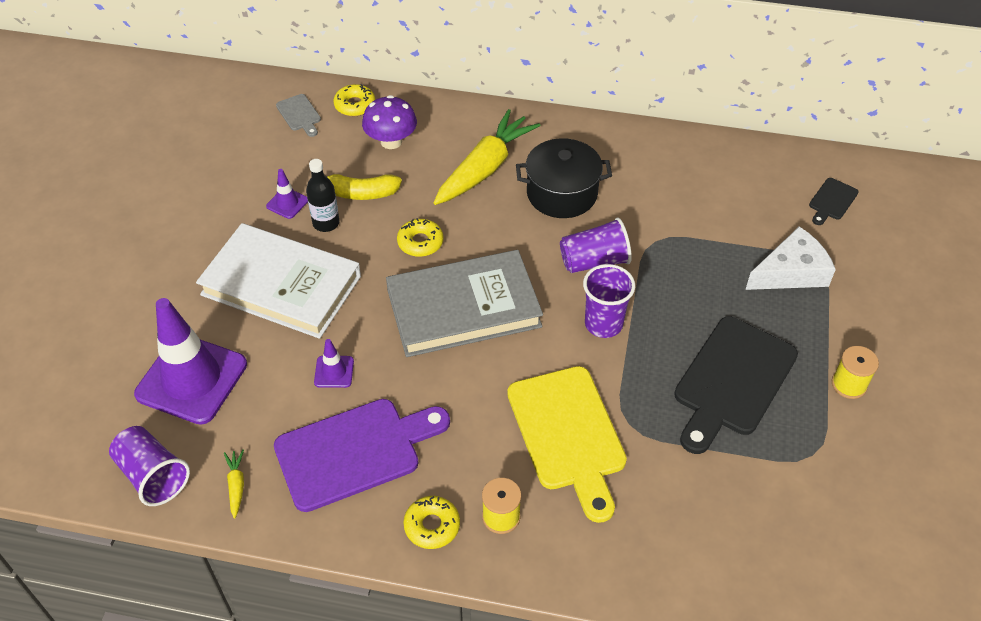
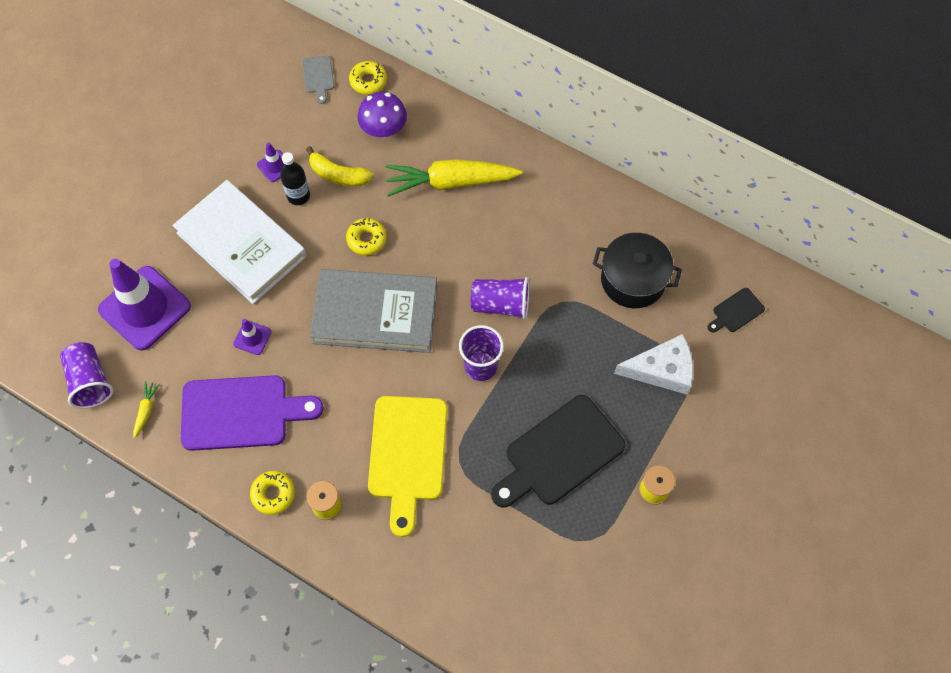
camera: 20 degrees right, 15 degrees up
yellow carrot [434,109,541,205] -> yellow carrot turned 150 degrees counterclockwise [385,159,523,197]
black pot [516,138,612,218] -> black pot moved to [593,233,682,308]

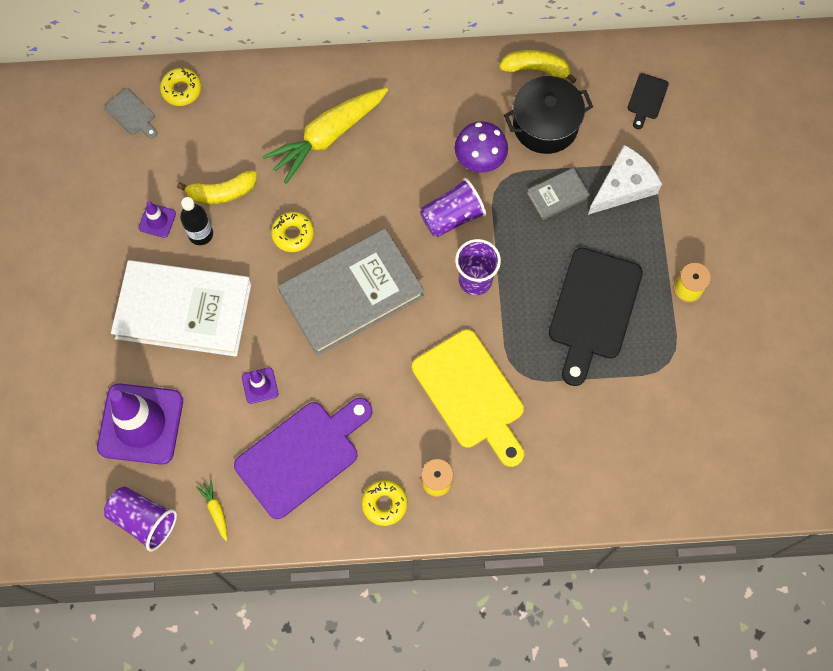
camera: 35 degrees left, 5 degrees up
purple mushroom [358,92,407,138] -> purple mushroom moved to [454,121,508,173]
none -> yellow banana [499,50,577,83]
none -> grey book [527,168,590,220]

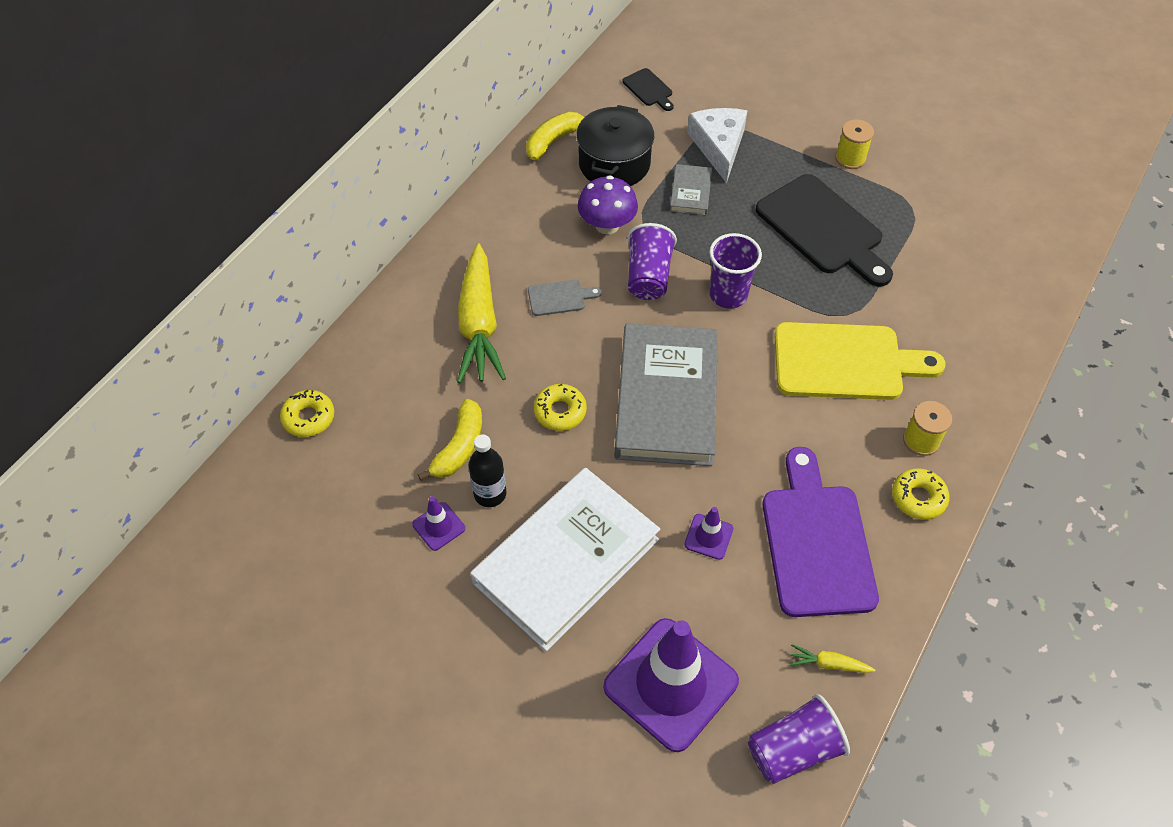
camera: 55 degrees left, 15 degrees down
grey cutting board [105,89,157,138] -> grey cutting board moved to [528,280,602,316]

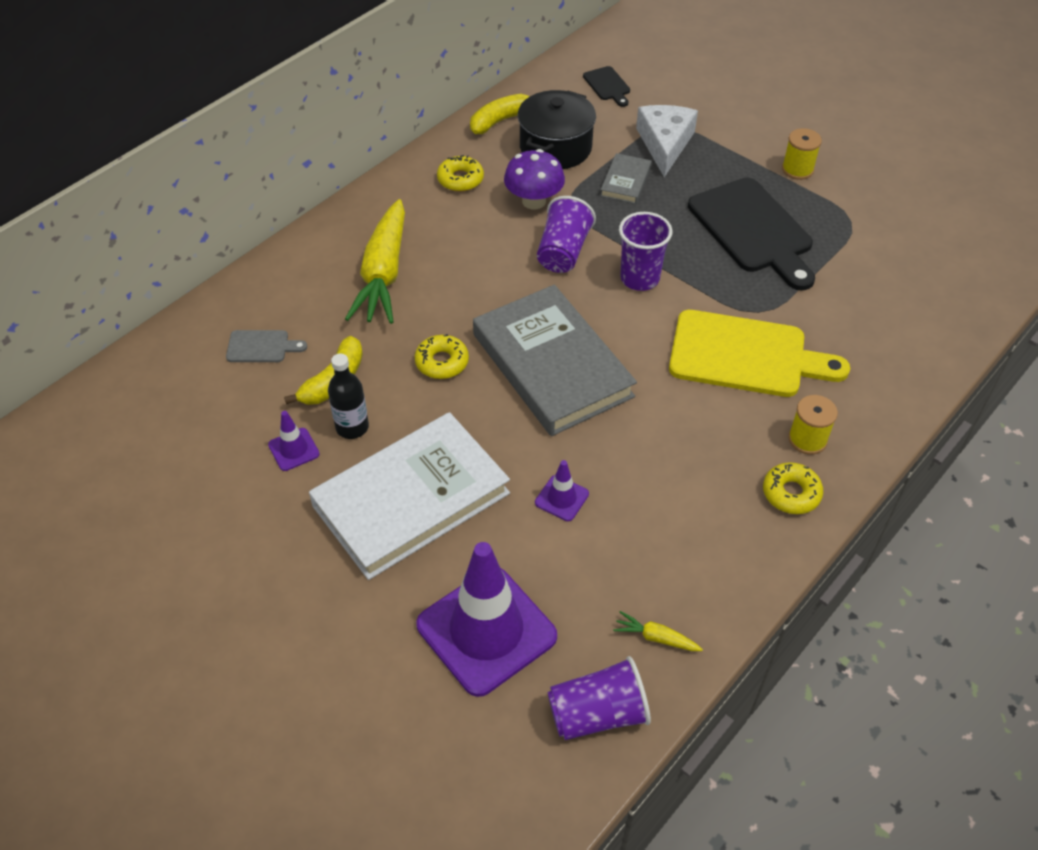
camera: 10 degrees right, 5 degrees down
yellow donut [280,390,334,437] -> yellow donut moved to [437,155,484,192]
grey cutting board [528,280,602,316] -> grey cutting board moved to [226,330,307,362]
grey book [615,323,718,466] -> grey book turned 45 degrees counterclockwise [473,285,637,436]
purple cutting board [762,447,879,617] -> none

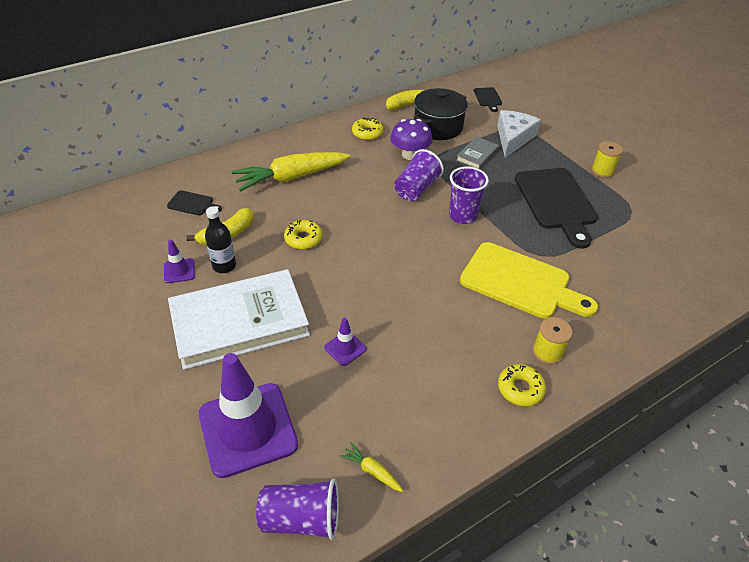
camera: 15 degrees right, 5 degrees down
grey cutting board [226,330,307,362] -> black cutting board [167,190,222,216]
yellow carrot [345,199,405,324] -> yellow carrot turned 45 degrees clockwise [232,152,351,191]
grey book [473,285,637,436] -> none

